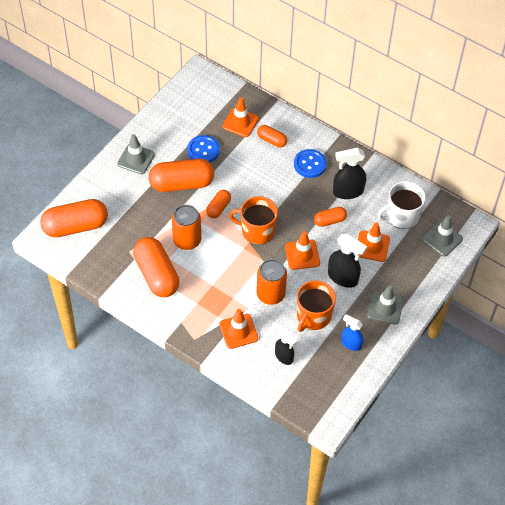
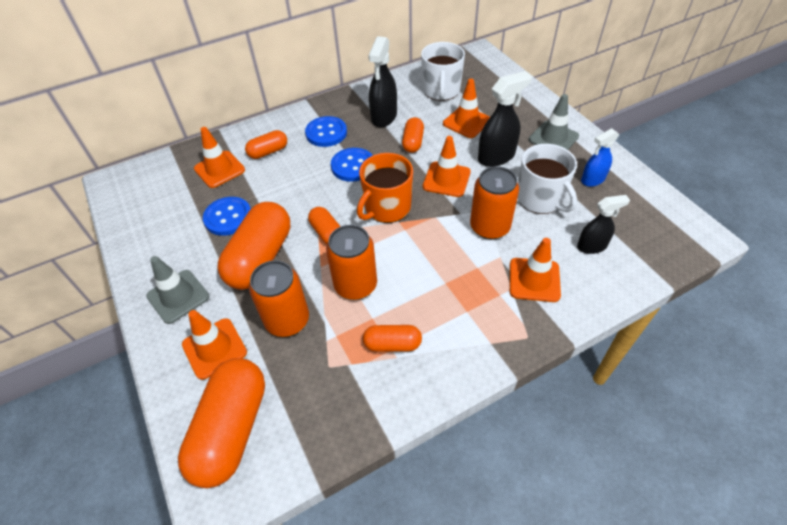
camera: 60 degrees left, 5 degrees down
orange capsule [133,237,179,298] -> orange capsule [363,325,422,352], size x0.51
orange mug [297,281,336,332] -> white mug [517,144,577,214]
grey traffic cone [422,215,463,257] -> none
none -> orange traffic cone [182,310,247,380]
none -> orange can [249,260,309,337]
none -> blue button [331,148,373,182]

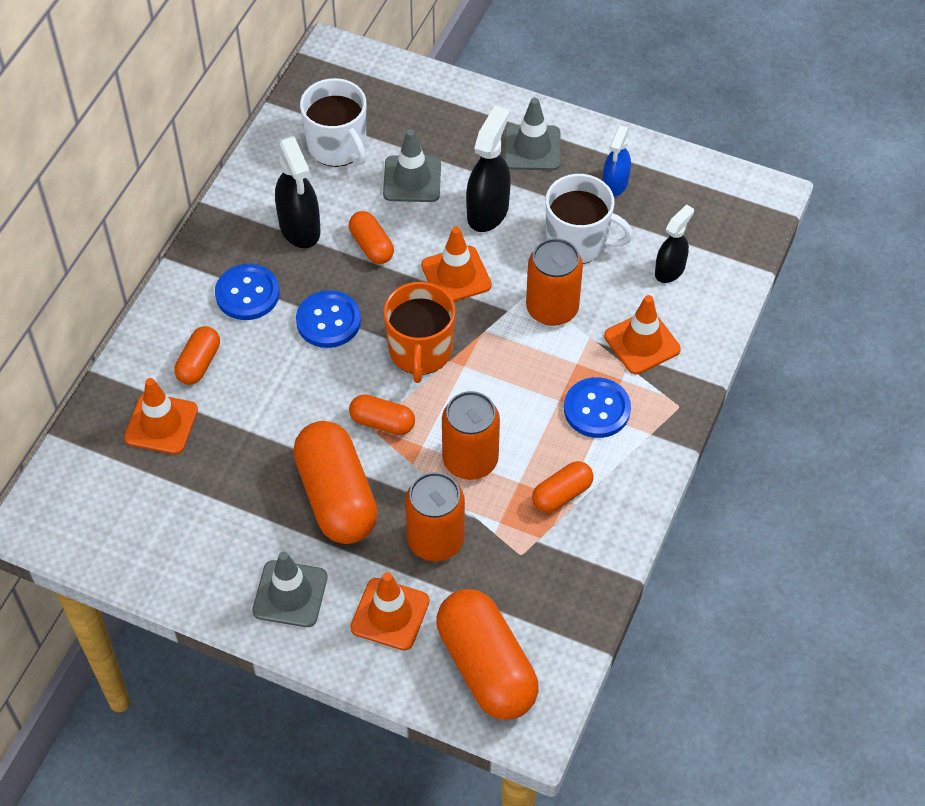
camera: 40 degrees left, 5 degrees up
blue button [203,197,251,236] -> blue button moved to [564,377,631,438]
orange traffic cone [443,79,490,138] -> grey traffic cone [383,129,441,202]

